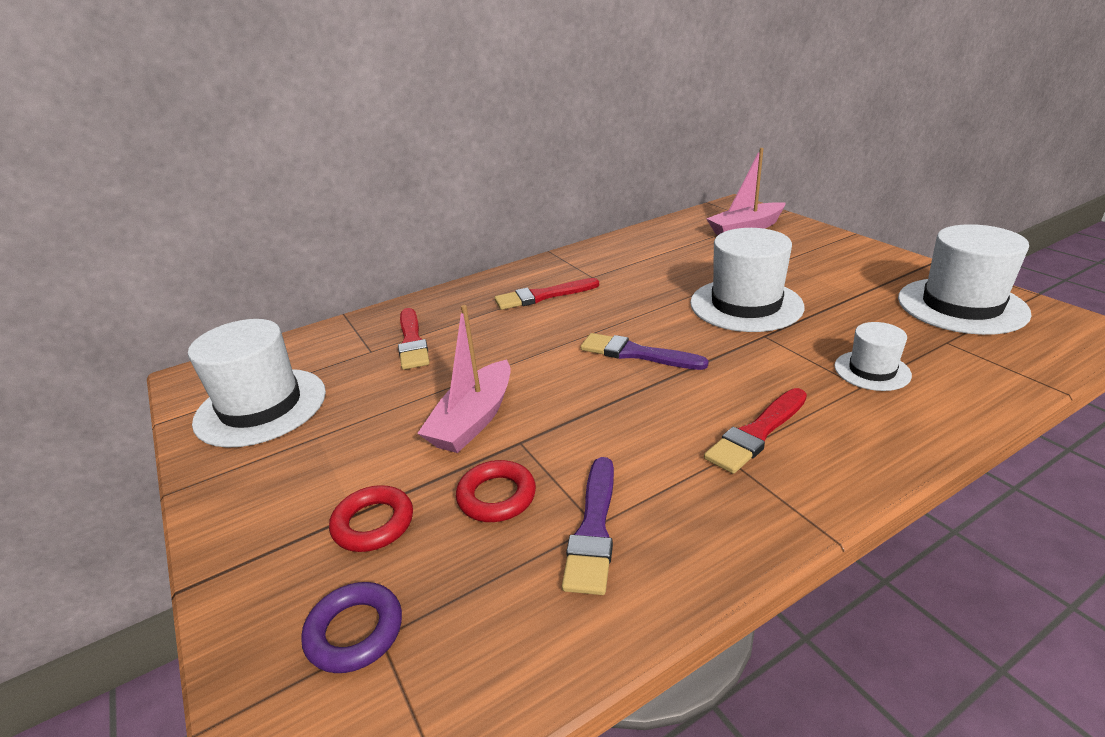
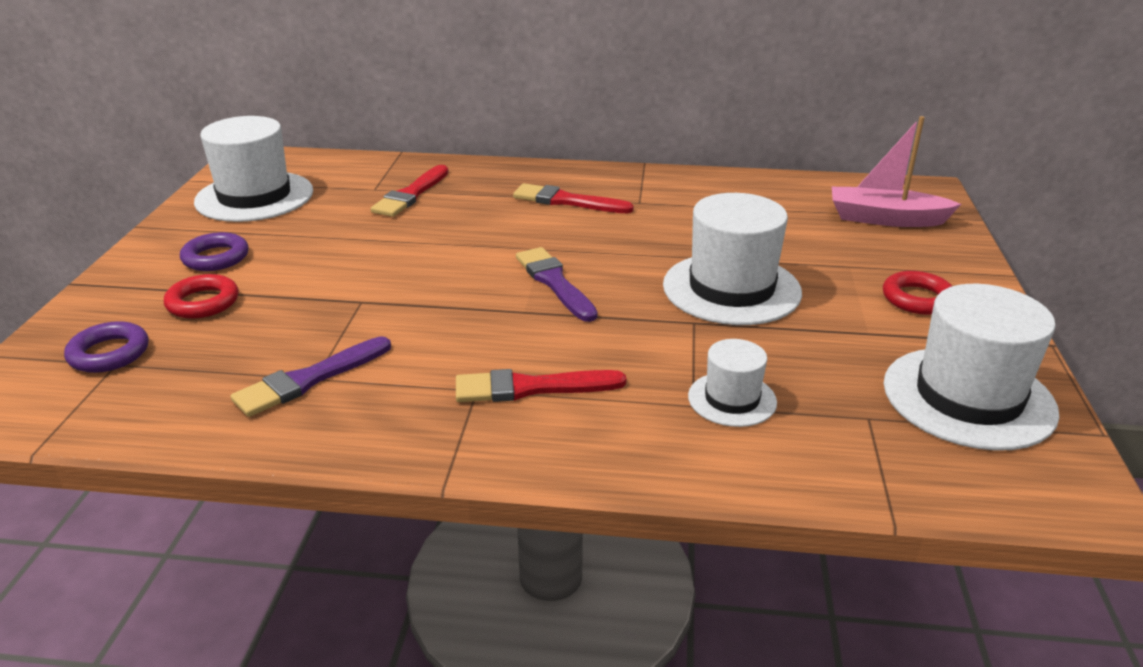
camera: 35 degrees right, 0 degrees up
pink boat [417,305,510,453] -> none
red ring [456,460,536,522] -> red ring moved to [883,271,952,315]
none -> purple ring [180,232,249,271]

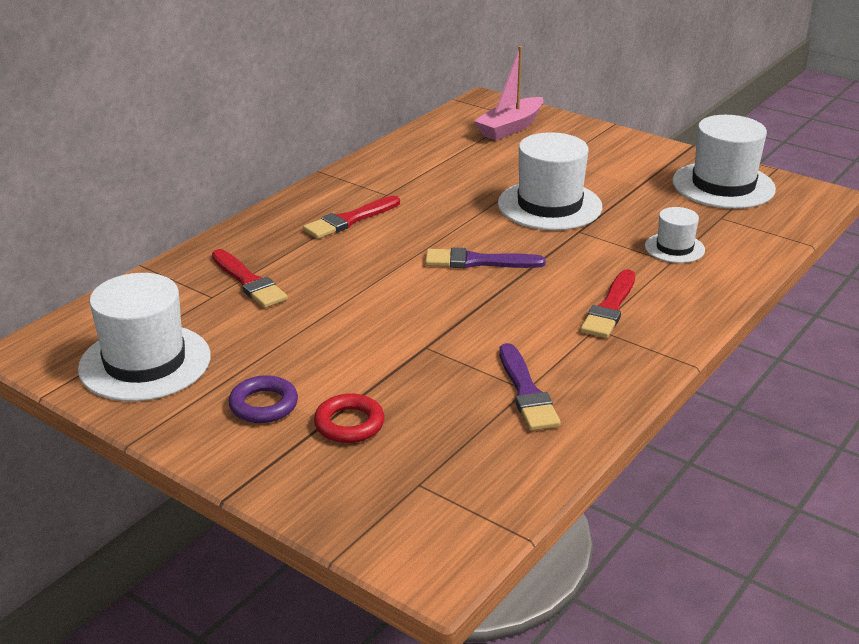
camera: 60 degrees left, 0 degrees up
purple ring [64,321,149,373] -> none
red ring [883,271,952,315] -> none

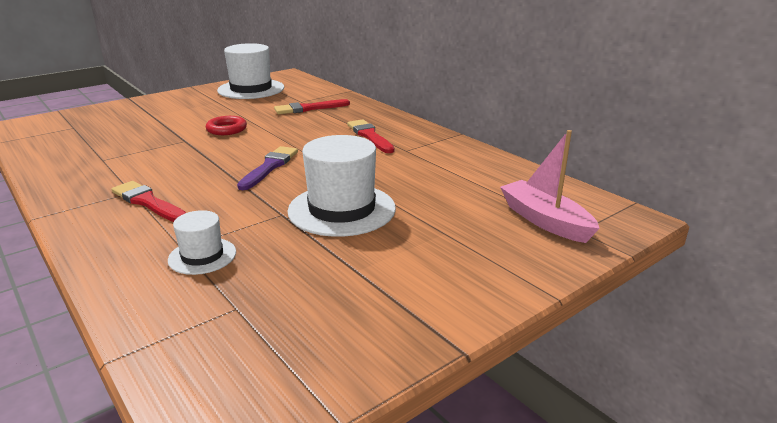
camera: 105 degrees right, 5 degrees down
purple ring [228,375,298,423] -> none
red ring [314,393,384,443] -> red ring moved to [206,116,247,135]
purple brush [499,343,561,431] -> none
white hat [672,115,776,209] -> none

